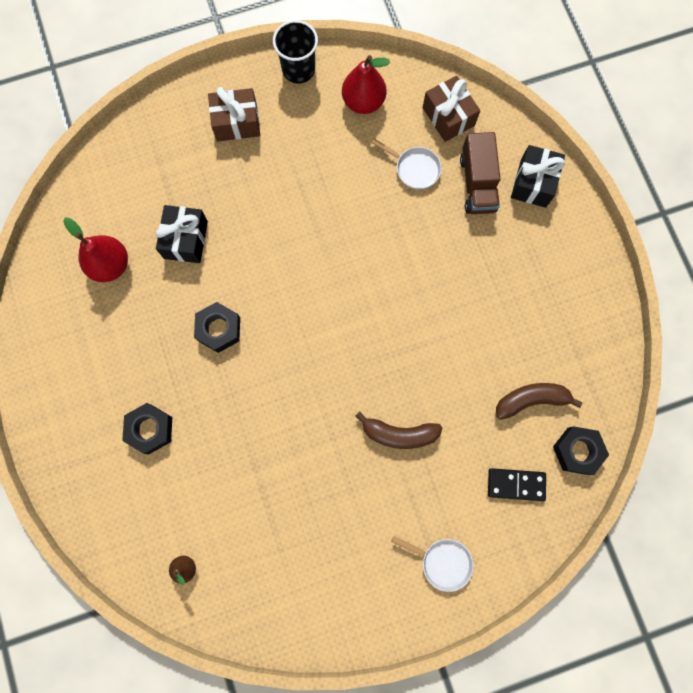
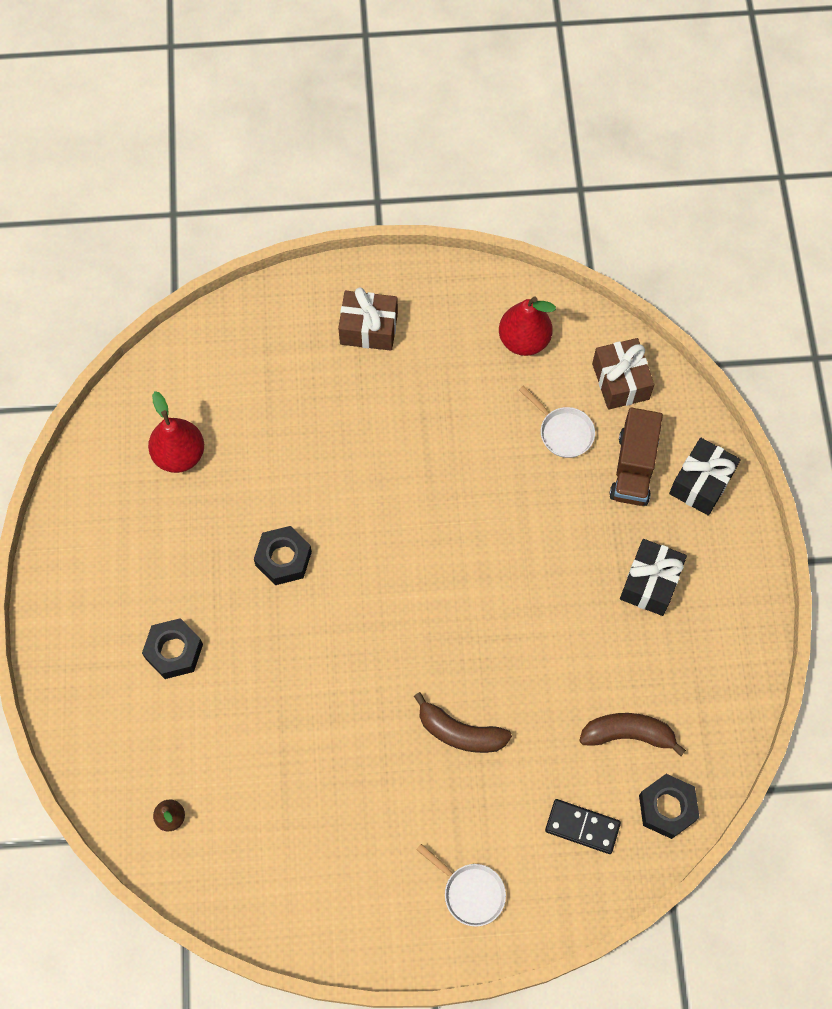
camera: 15 degrees right, 10 degrees down
black gift [156,205,208,263] -> black gift moved to [620,539,687,616]
black cup [273,20,318,83] -> none

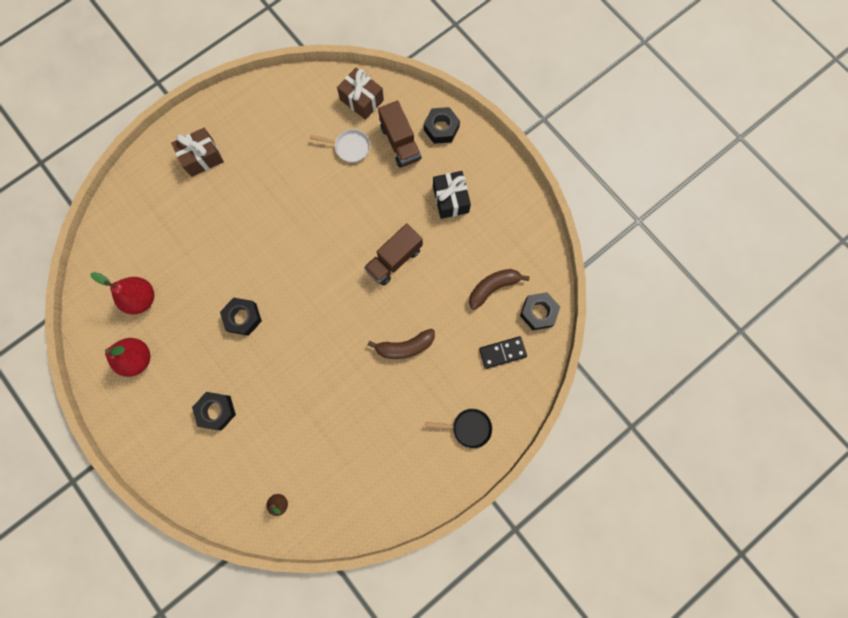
camera: 35 degrees left, 10 degrees up
white pan [416,844,506,927] -> black pan [426,409,492,449]
red pear [499,296,556,356] -> red pear moved to [105,338,150,377]
black gift [669,438,741,516] -> black nut [424,107,460,144]
none -> brown truck [364,223,423,286]

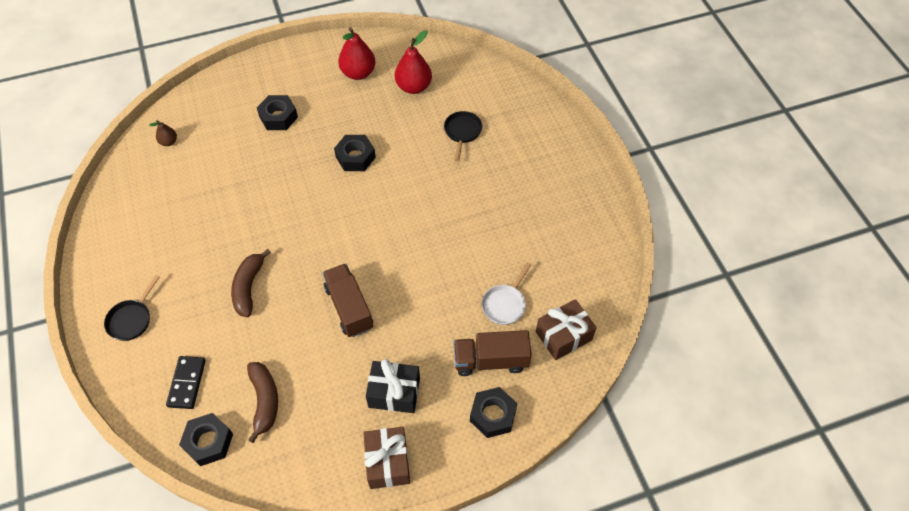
camera: 110 degrees right, 20 degrees down
brown gift [171,128,224,177] -> brown gift moved to [363,427,410,489]
none -> black pan [444,111,482,162]

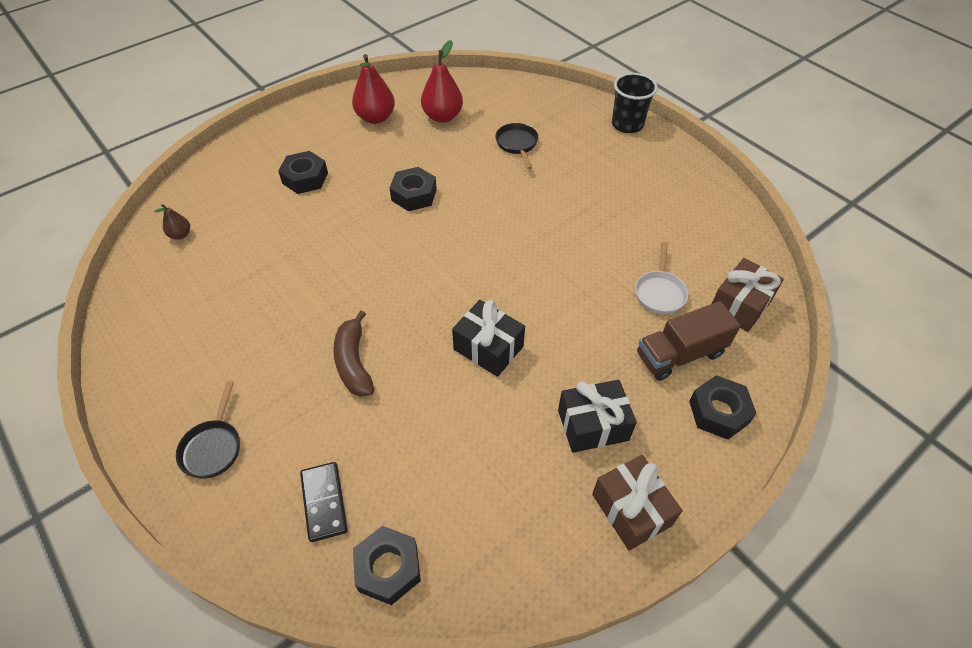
camera: 20 degrees left, 5 degrees down
brown banana [247,362,278,443] -> none
brown truck [322,263,373,337] -> black gift [452,300,525,377]
none -> black cup [612,73,658,133]

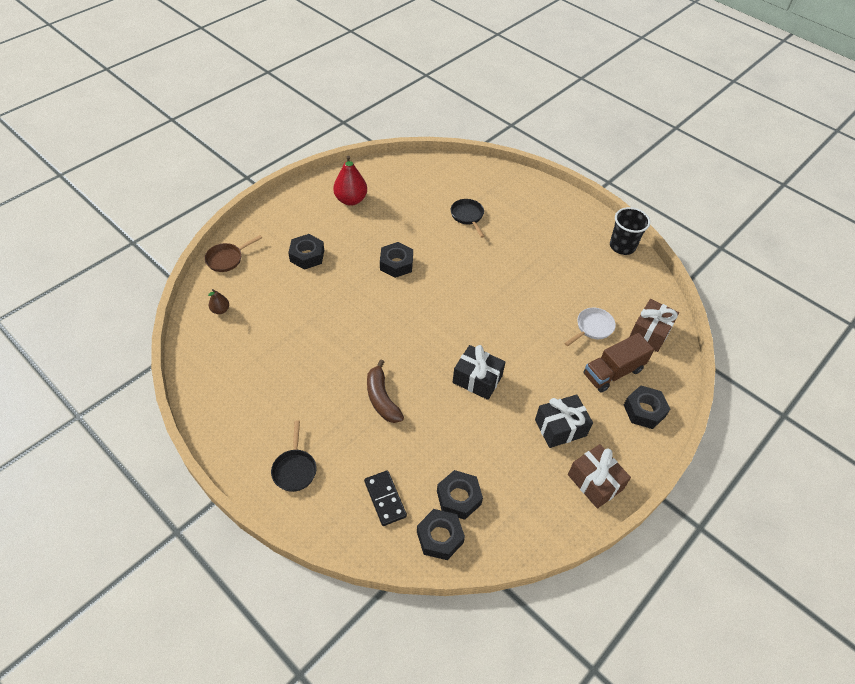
camera: 10 degrees left, 0 degrees up
red pear [421,40,463,123] -> none
black cup [612,73,658,133] -> black cup moved to [610,207,650,255]
white pan [635,242,688,314] -> white pan turned 135 degrees counterclockwise [565,307,616,346]
none -> brown pan [204,235,262,272]
none -> black nut [437,470,483,520]

